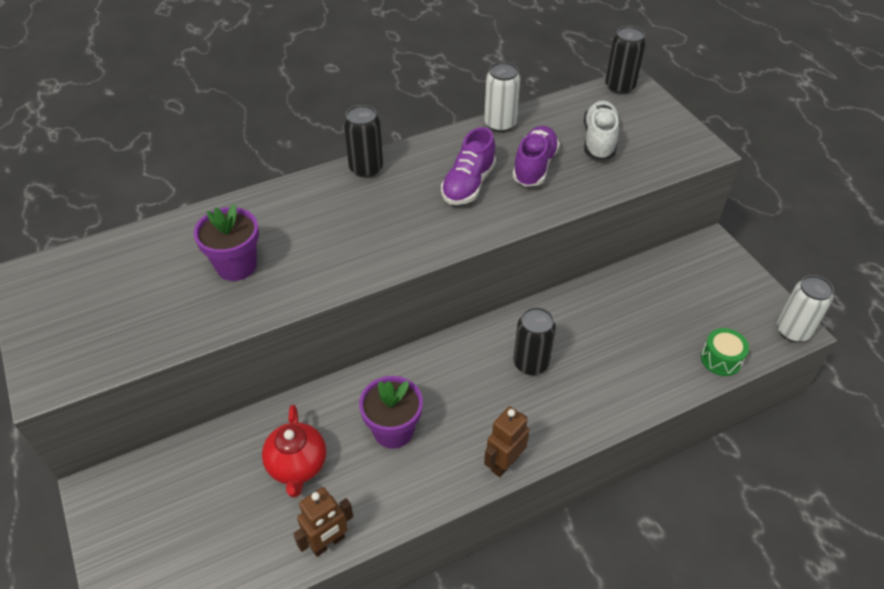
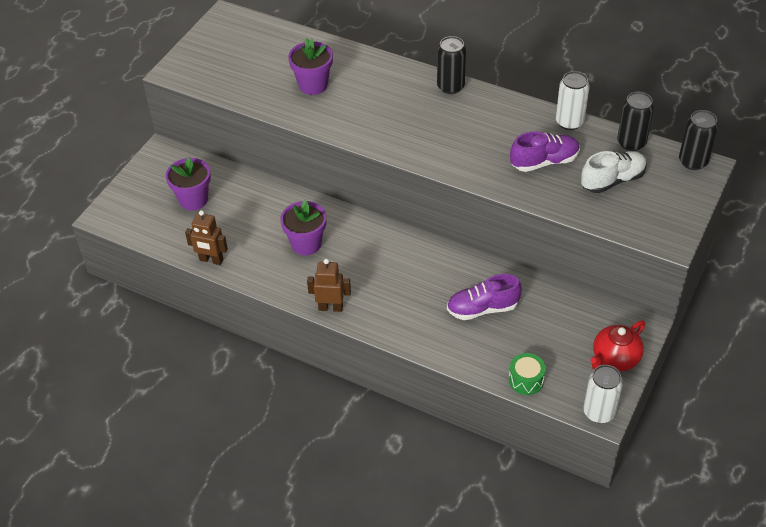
camera: 55 degrees right, 0 degrees up
red teapot [262,405,326,498] -> red teapot moved to [590,320,645,371]
purple shoe [441,127,496,205] -> purple shoe moved to [447,274,522,320]
black can [513,307,556,375] -> black can moved to [617,92,654,151]
none -> purple flower pot [166,157,211,211]

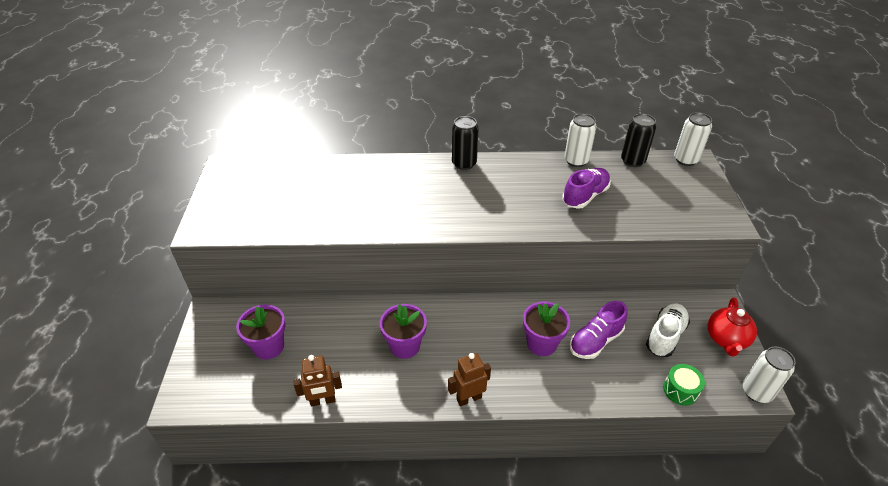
camera: 30 degrees left, 5 degrees down
purple flower pot [288,38,333,95] -> purple flower pot moved to [523,301,570,356]
white shoe [581,151,647,193] -> white shoe moved to [646,304,690,357]
black can [679,110,718,170] -> white can [674,112,712,166]

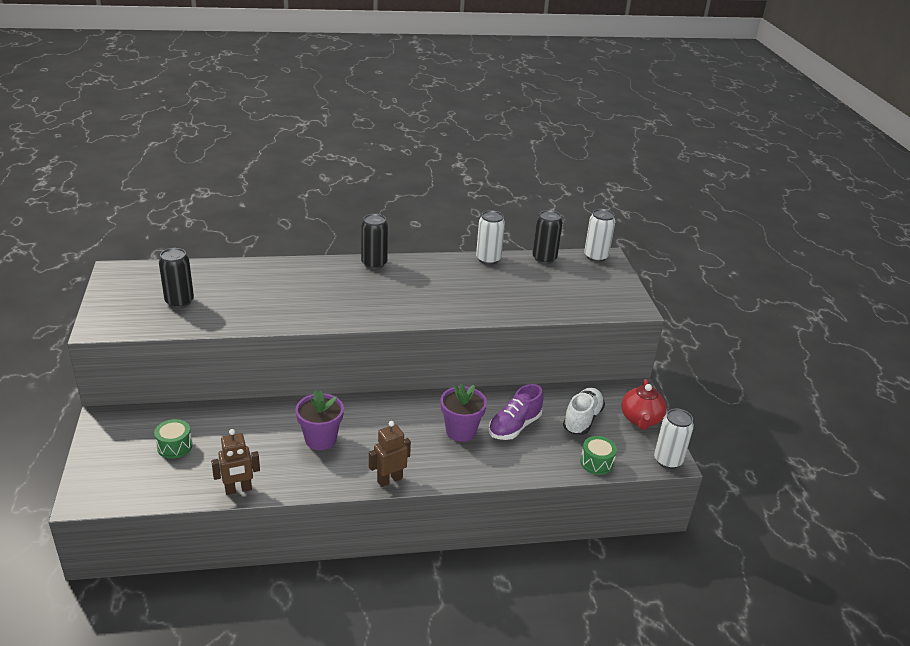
camera: 10 degrees left, 10 degrees down
purple flower pot [236,304,286,360] -> green drum [154,419,192,459]
purple shoe [562,168,611,209] -> none
none -> black can [159,248,194,308]

